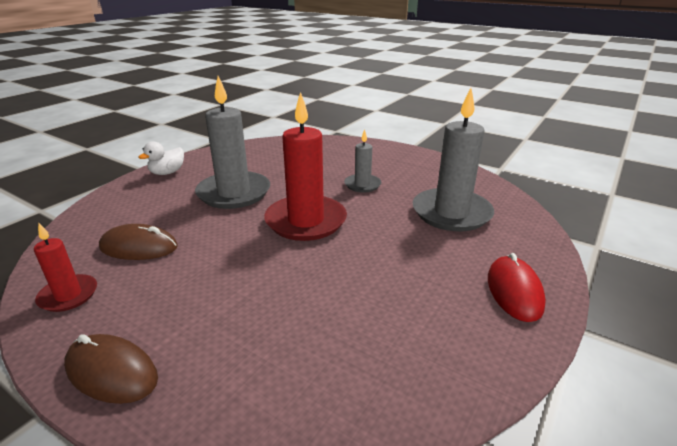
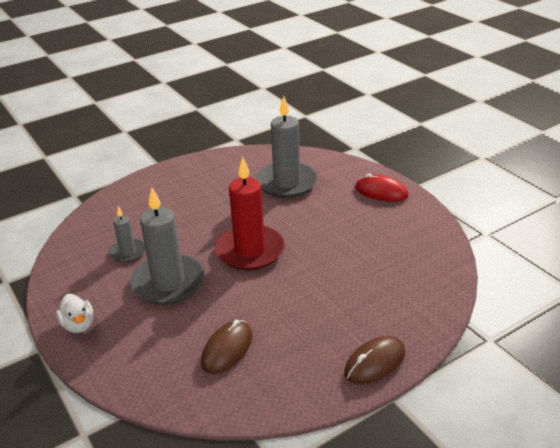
camera: 65 degrees left, 5 degrees up
red candle [34,223,97,312] -> none
grey candle [344,129,381,193] -> grey candle moved to [109,206,146,263]

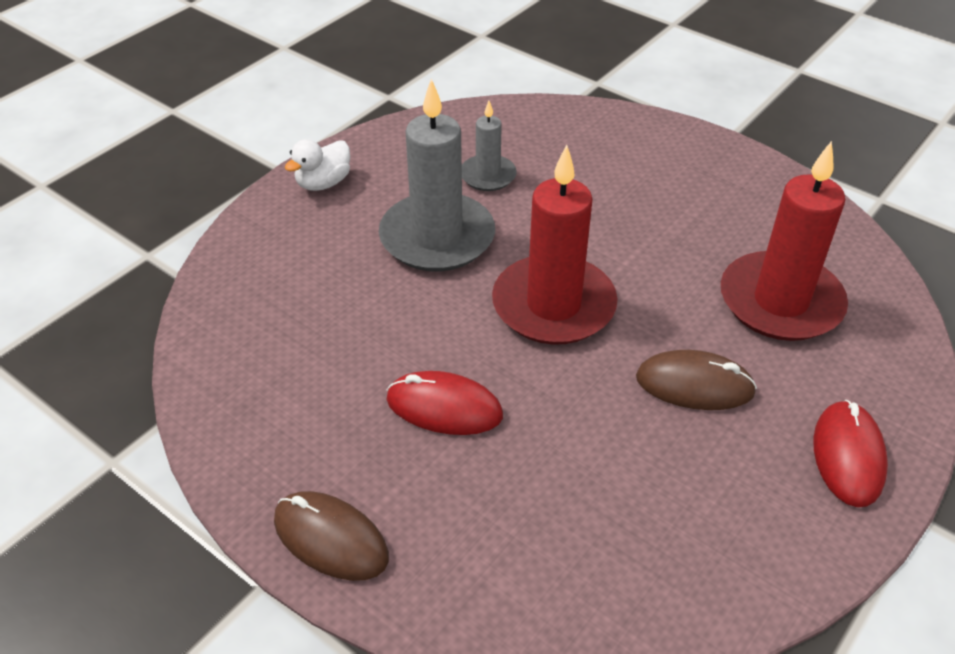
camera: 70 degrees right, 10 degrees up
brown mouse [201,320,253,374] -> brown mouse moved to [636,350,757,410]
grey candle [256,96,317,198] -> red candle [721,141,848,341]
none -> red mouse [387,371,503,435]

